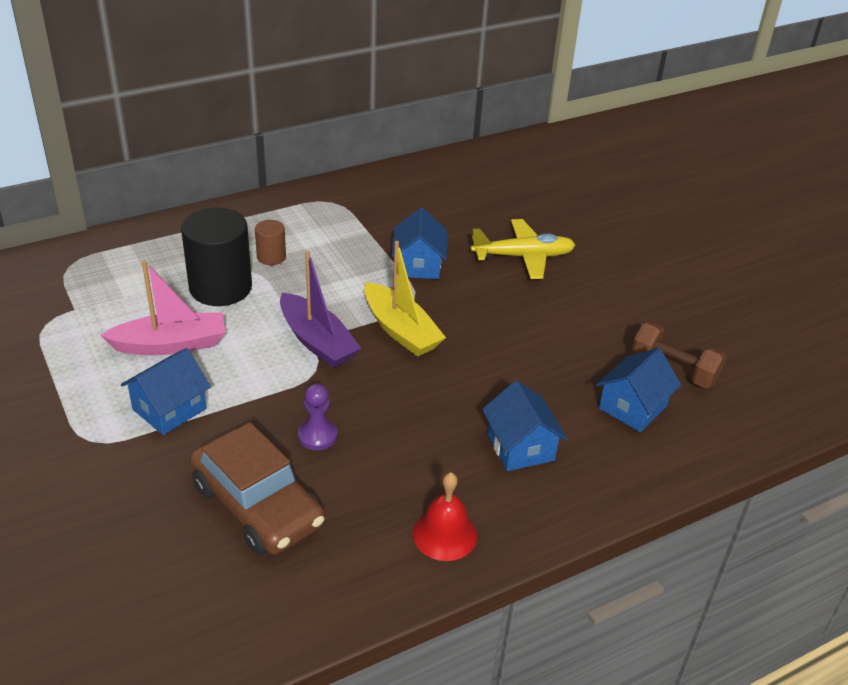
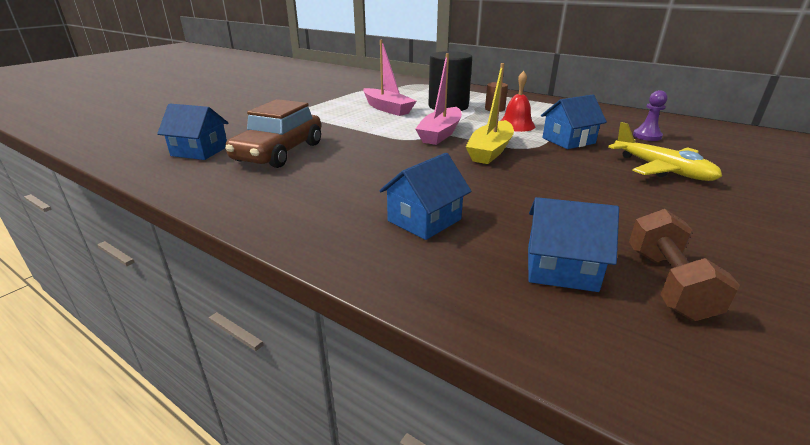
camera: 65 degrees right, 10 degrees down
blue house [121,348,211,435] -> blue house moved to [157,104,229,160]
purple boat [280,251,361,368] -> pink boat [415,53,462,145]
purple pawn [298,383,337,450] -> purple pawn moved to [633,90,668,141]
red bell [413,472,477,561] -> red bell moved to [501,71,535,132]

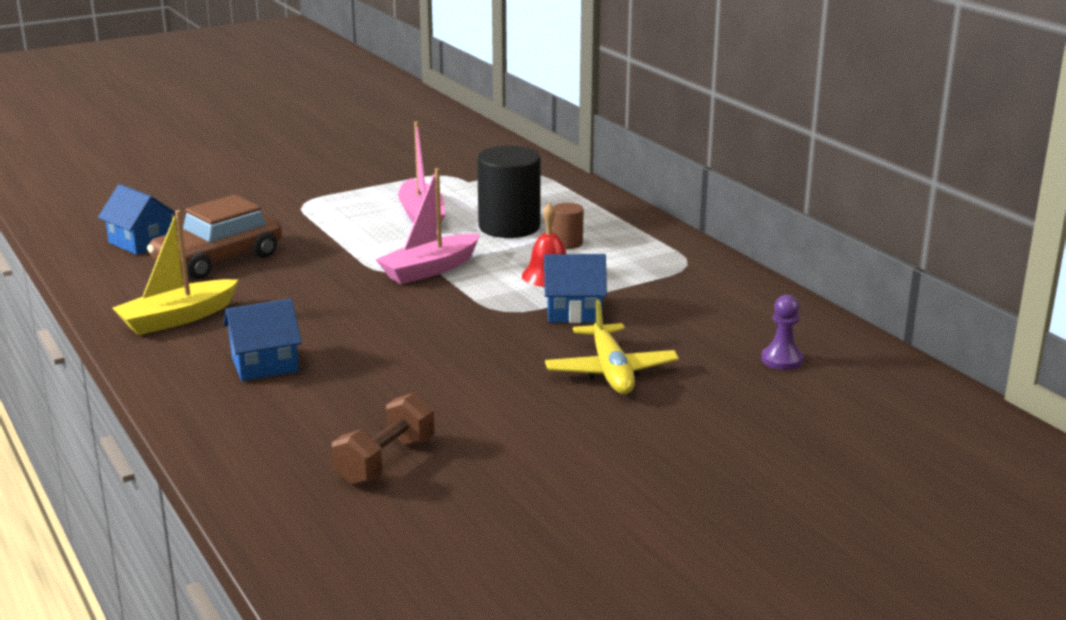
camera: 25 degrees right, 5 degrees down
yellow boat [466,63,514,164] -> yellow boat moved to [112,210,238,335]
blue house [528,197,619,292] -> none
purple pawn [633,90,668,141] -> purple pawn moved to [761,295,803,370]

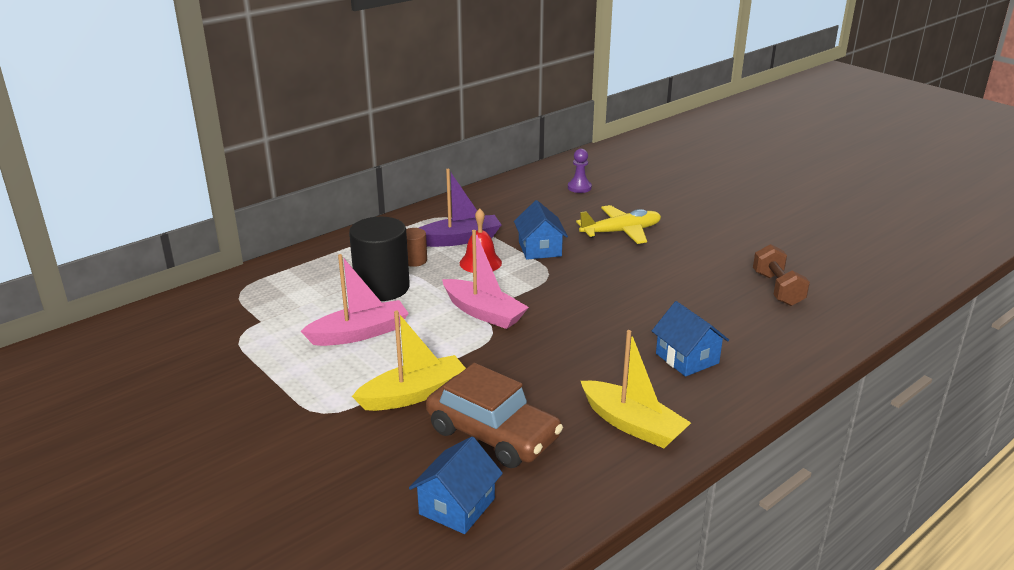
camera: 100 degrees left, 5 degrees up
brown dumbbell [332,393,434,486] -> brown dumbbell turned 60 degrees clockwise [753,244,810,306]
none -> yellow boat [352,311,466,411]
none -> purple boat [419,169,501,247]

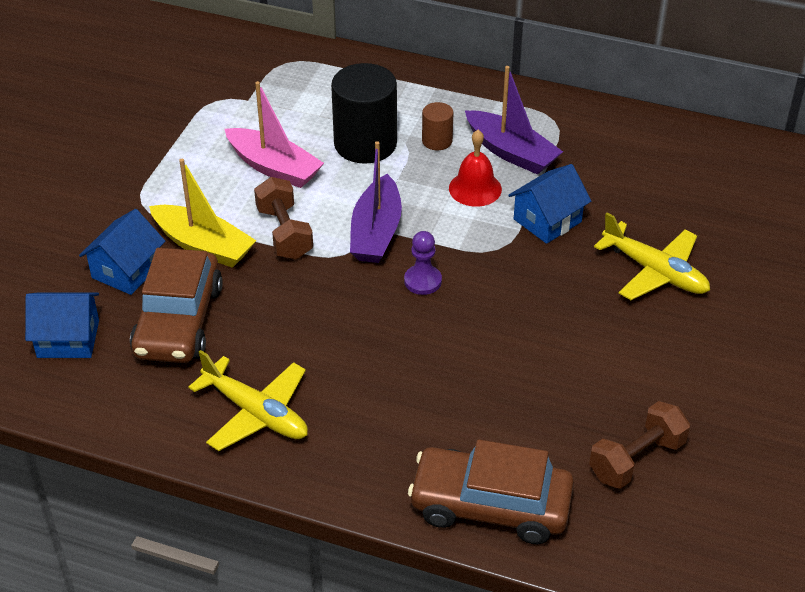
camera: 60 degrees right, 15 degrees up
pink boat [442,230,529,329] -> purple boat [350,141,402,263]
purple pawn [568,149,592,193] -> purple pawn moved to [404,231,442,295]
yellow boat [581,330,691,448] -> yellow plane [188,350,308,451]
blue house [652,301,729,377] -> blue house moved to [79,209,165,295]
none -> brown dumbbell [254,177,313,259]
none -> brown car [408,439,574,544]

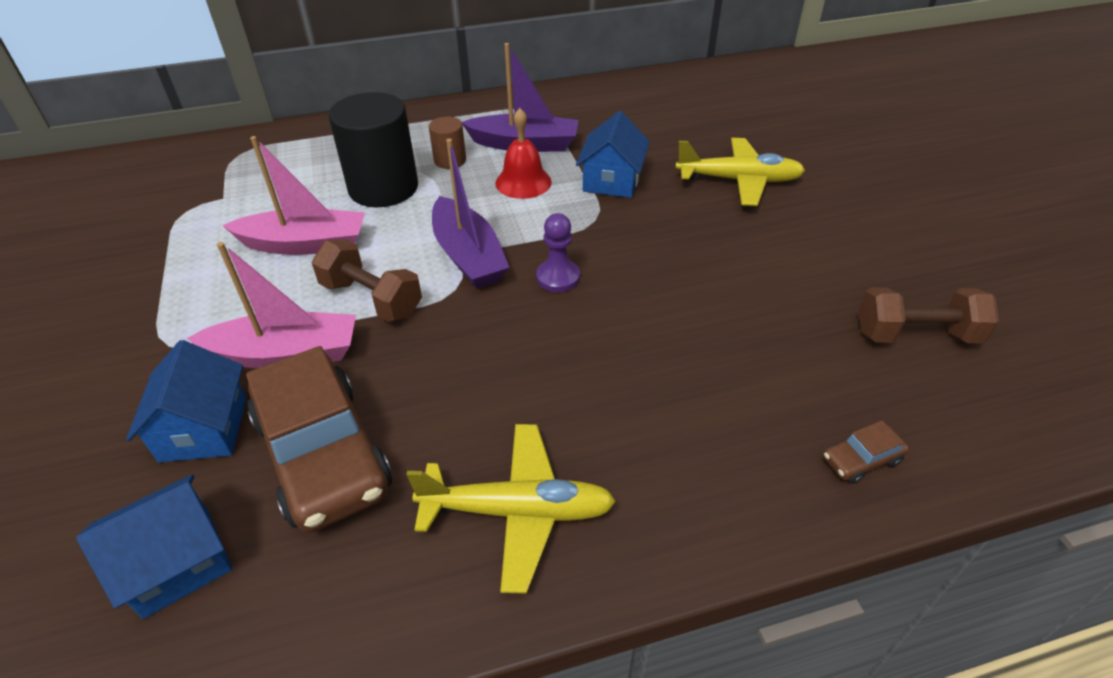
camera: 35 degrees left, 0 degrees up
yellow boat [149,159,257,268] -> pink boat [186,242,356,368]
brown car [408,439,574,544] -> brown car [823,420,909,484], size x0.40
brown dumbbell [589,401,690,489] -> brown dumbbell turned 75 degrees clockwise [859,288,999,343]

